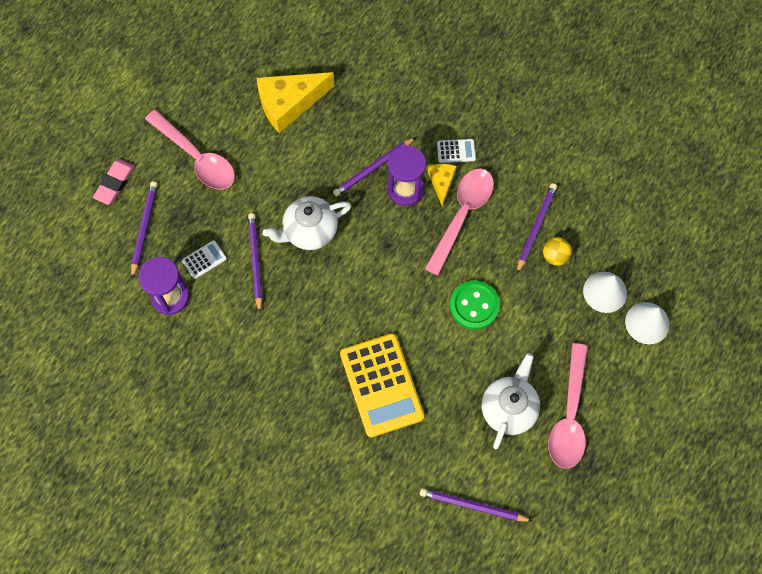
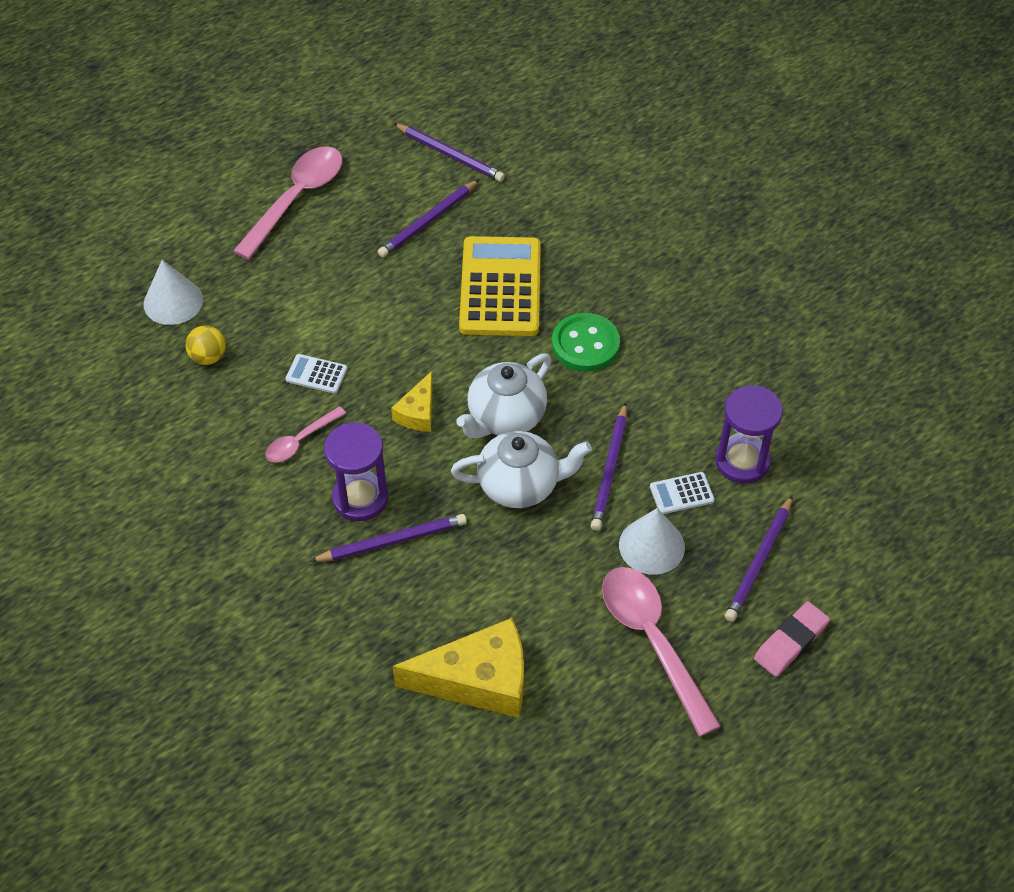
camera: 160 degrees left, 15 degrees down
pink spoon [425,168,494,276] -> pink spoon [265,406,346,462], size x0.53
yellow cheese [428,164,457,207] -> yellow cheese moved to [391,371,433,432]
white calculator [437,139,476,163] -> white calculator moved to [285,354,348,394]
green button [450,281,500,330] -> green button moved to [552,313,620,372]
white teapot [482,353,540,449] -> white teapot moved to [456,354,552,438]
purple pencil [517,183,557,274] -> purple pencil moved to [378,179,479,257]
white cone [625,302,670,344] -> white cone moved to [619,508,685,575]

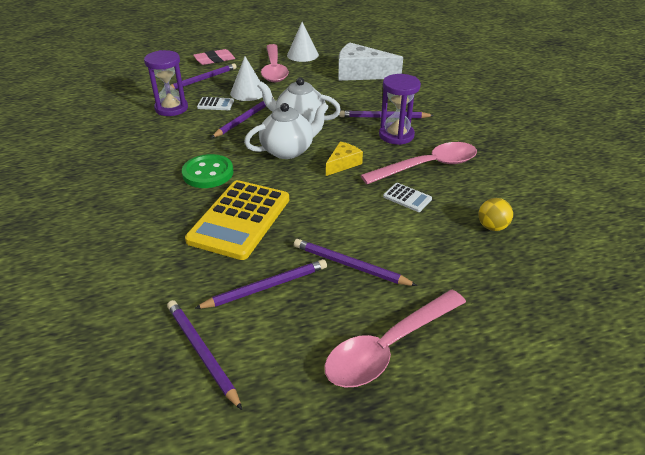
camera: 160 degrees left, 15 degrees down
white cone [144,260,203,325] -> white cone moved to [287,22,319,62]
pink spoon [265,406,346,462] -> pink spoon [361,142,477,184], size x1.89
yellow cheese [393,618,524,718] -> white cheese [338,43,403,81]
none -> purple pencil [294,239,418,286]

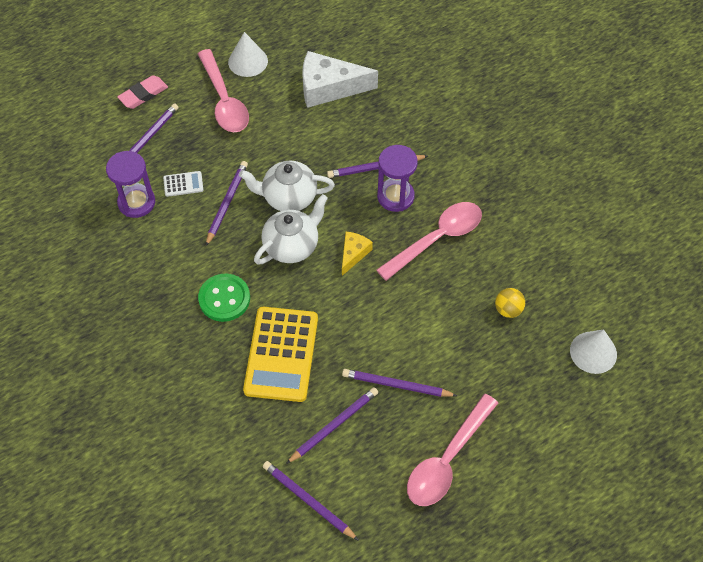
camera: 15 degrees left, 20 degrees up
white cone [230,56,263,101] -> white cone moved to [570,330,617,374]
white calculator [383,183,432,212] -> none

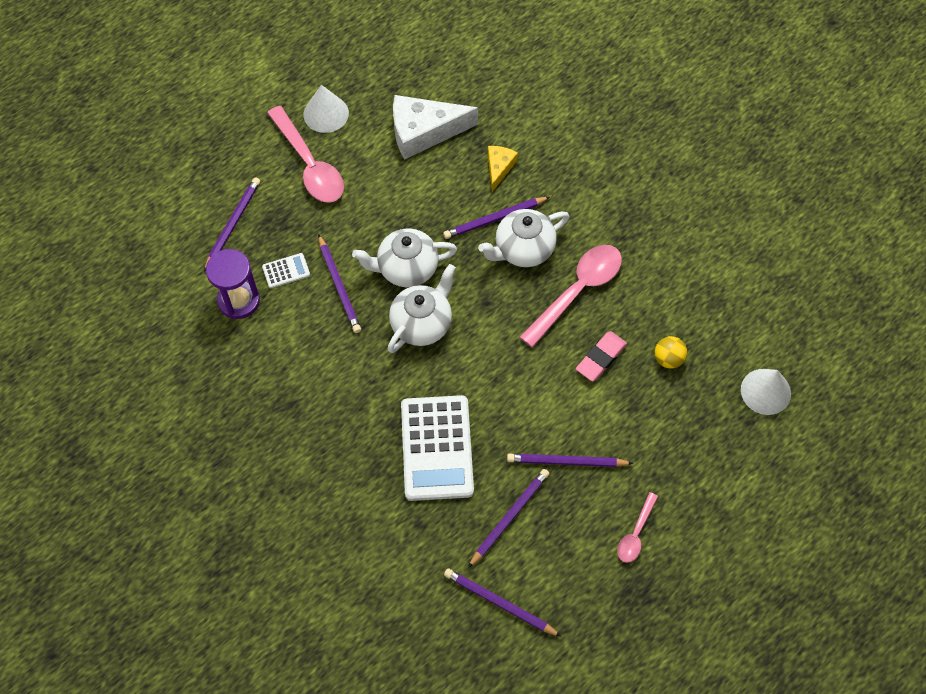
camera: 10 degrees left, 5 degrees up
pink eraser [117,75,168,109] -> pink eraser moved to [576,331,627,381]
green button [198,274,250,322] -> none
purple pencil [206,161,248,246] -> purple pencil turned 150 degrees clockwise [318,234,361,333]
yellow calculator [243,307,318,402] -> white calculator [401,395,474,501]
yellow cheese [342,232,373,276] -> yellow cheese moved to [488,146,518,192]
purple hourglass [377,145,418,212] -> white teapot [478,209,570,267]
pink spoon [407,394,498,506] -> pink spoon [617,492,658,563], size x0.53

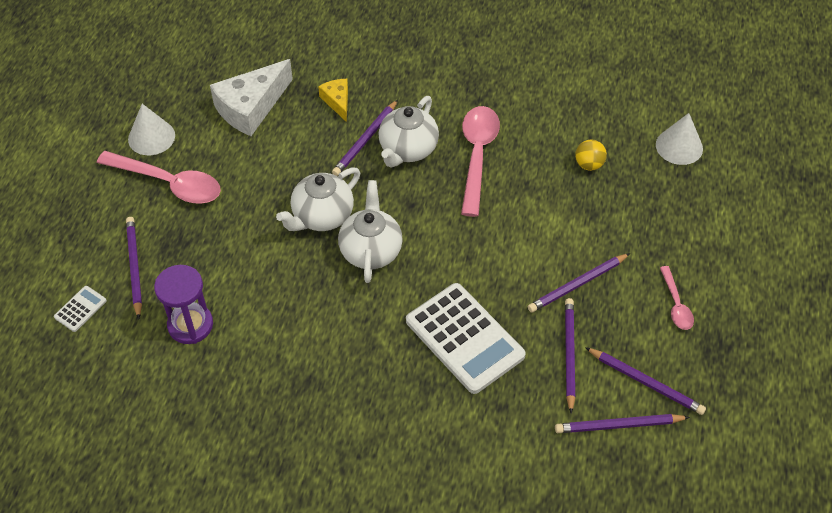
camera: 35 degrees left, 10 degrees down
white calculator [262,253,310,288] -> white calculator moved to [54,286,107,332]
purple pencil [318,234,361,333] -> purple pencil moved to [585,347,706,415]
pink eraser [576,331,627,381] -> none

